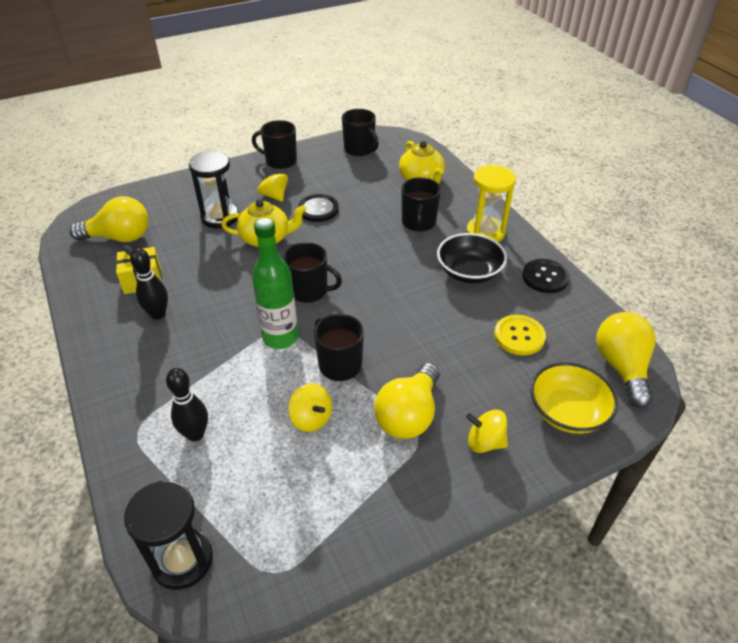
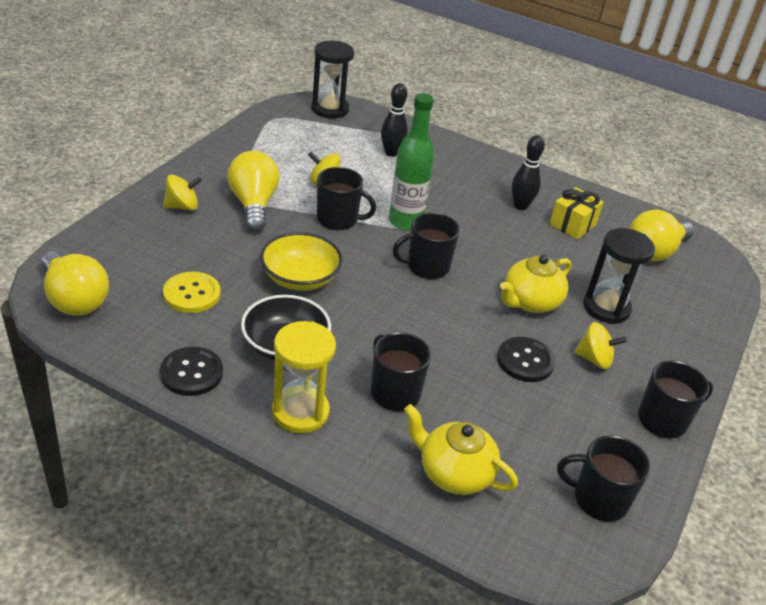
camera: 140 degrees right, 5 degrees down
yellow bowl [530,362,618,434] -> yellow bowl moved to [260,232,343,291]

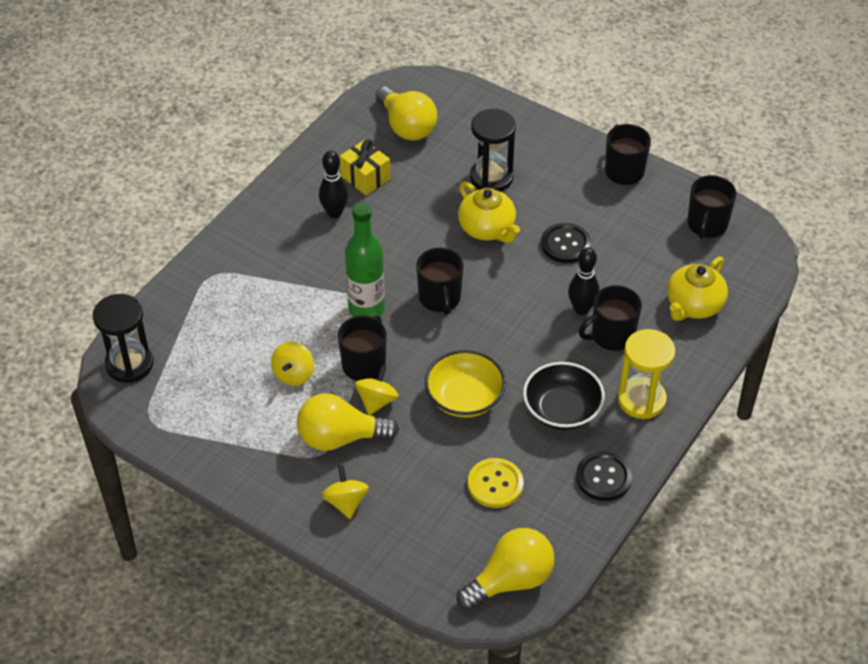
camera: 80 degrees left, 10 degrees up
black bowling pin [381,83,408,157] -> black bowling pin moved to [568,247,599,315]
yellow spinning top [574,322,627,369] -> yellow spinning top moved to [355,365,399,415]

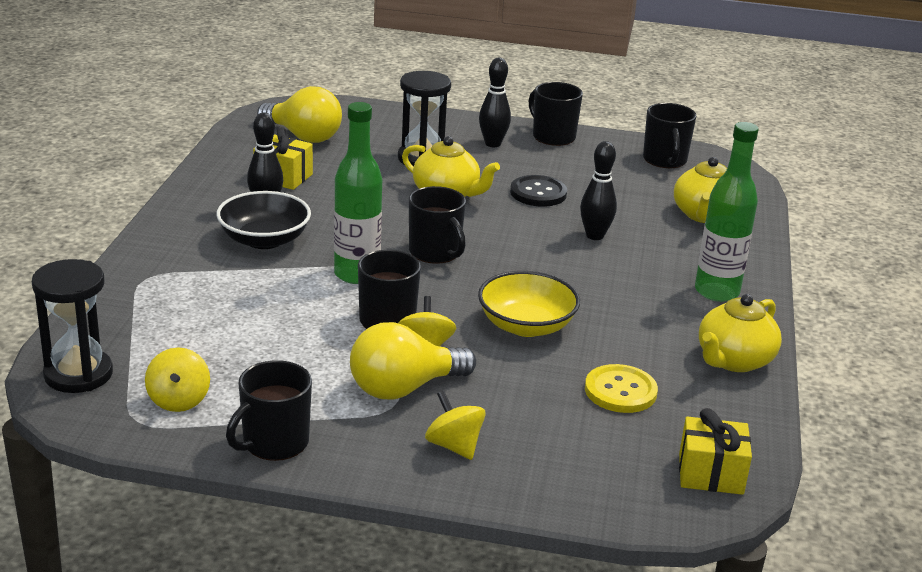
camera: 25 degrees left, 20 degrees down
yellow spinning top [271,342,314,386] -> yellow spinning top moved to [145,348,210,412]
yellow light bulb [456,528,555,611] -> yellow gift [679,408,752,495]
black bowl [523,362,605,430] -> black bowl moved to [216,191,311,249]
black button [576,451,632,501] -> yellow teapot [699,294,782,372]
black mug [579,285,642,351] -> black mug moved to [226,360,312,461]
yellow hourglass [618,329,675,419] -> green bottle [695,122,759,302]
none -> black bowling pin [479,58,511,147]

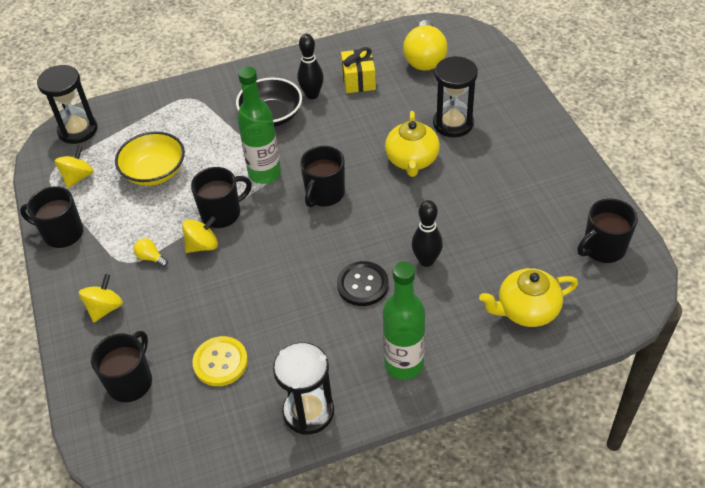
camera: 65 degrees right, 20 degrees up
yellow spinning top [145,348,210,412] -> yellow spinning top turned 150 degrees clockwise [54,145,94,188]
yellow light bulb [350,322,476,400] -> yellow light bulb [134,238,168,267], size x0.42
yellow bowl [478,271,580,337] -> yellow bowl moved to [115,131,185,186]
black bowling pin [479,58,511,147] -> none
black button [510,175,567,207] -> black button moved to [337,261,389,306]
black mug [528,82,583,146] -> black mug moved to [91,331,152,402]
yellow gift [679,408,752,495] -> none
yellow teapot [699,294,782,372] -> black hourglass [273,342,334,435]

